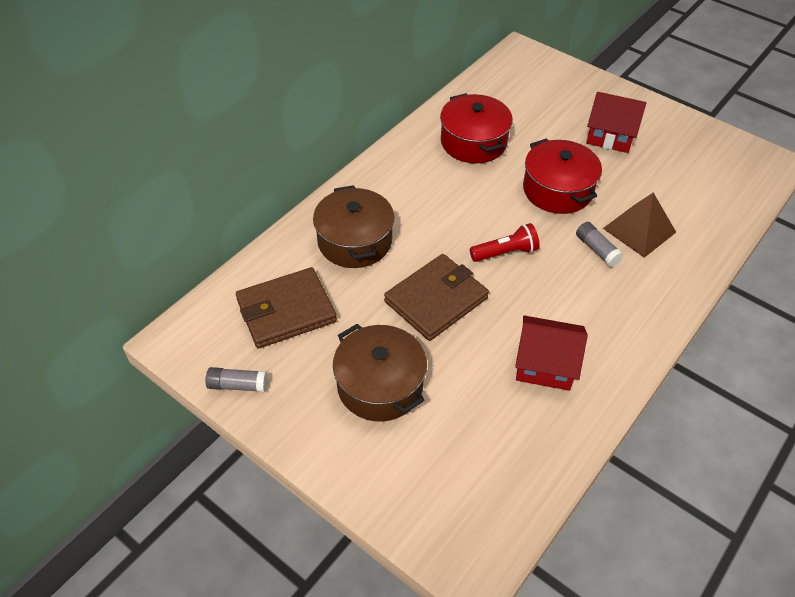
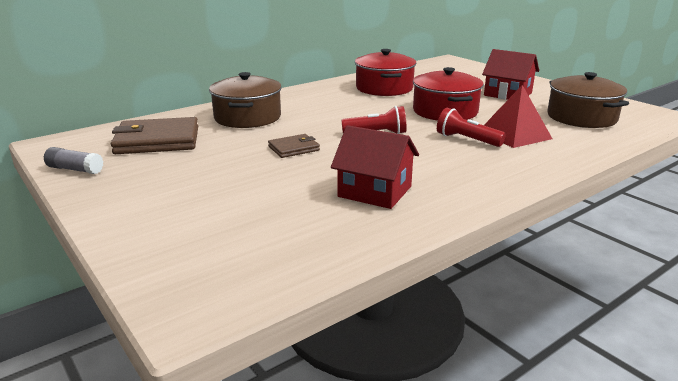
camera: 15 degrees right, 25 degrees down
brown pot [333,324,427,422] -> brown pot moved to [547,72,629,128]
brown wallet [384,254,489,341] -> brown wallet [268,134,320,158], size x0.53
grey glue stick [576,222,623,267] -> red flashlight [437,108,506,147]
brown pyramid [603,192,676,258] -> red pyramid [484,85,552,148]

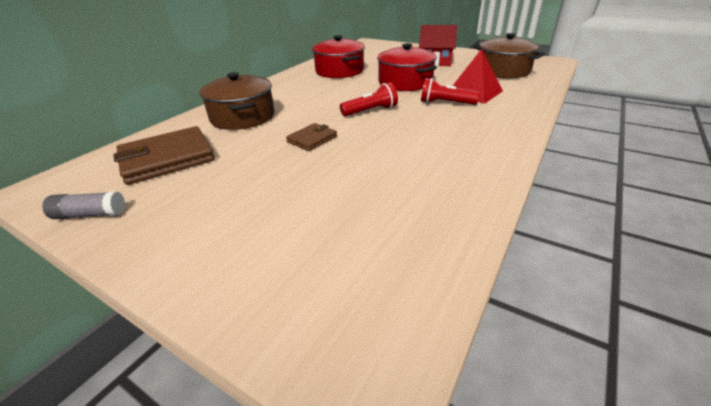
camera: 20 degrees left, 10 degrees up
red house [331,125,419,209] -> none

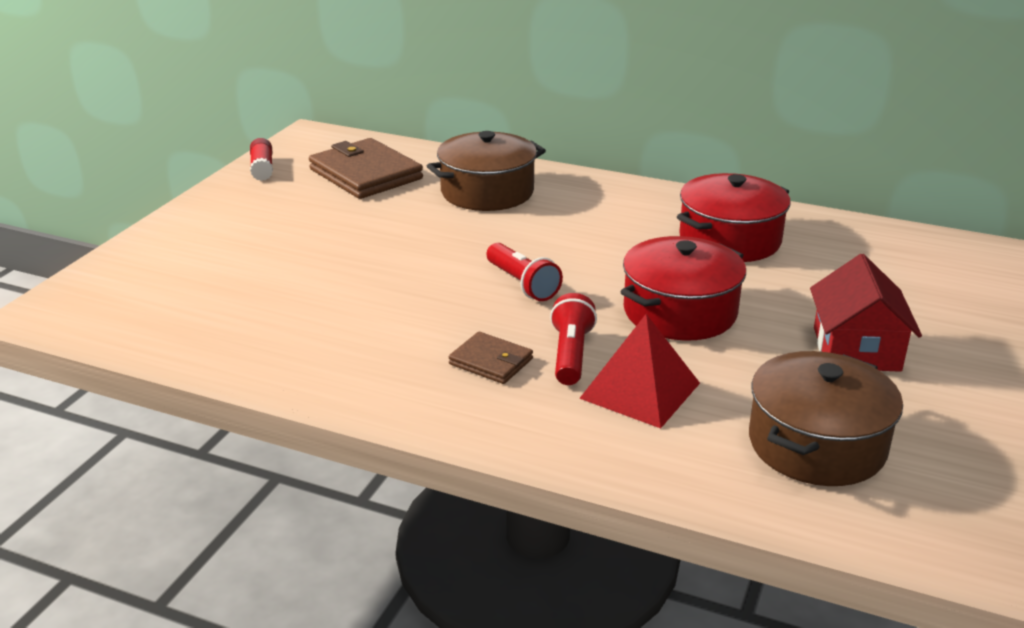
camera: 80 degrees right, 5 degrees down
grey glue stick [42,191,125,219] -> red glue stick [250,138,273,181]
brown wallet [286,123,337,151] -> brown wallet moved to [449,331,533,384]

